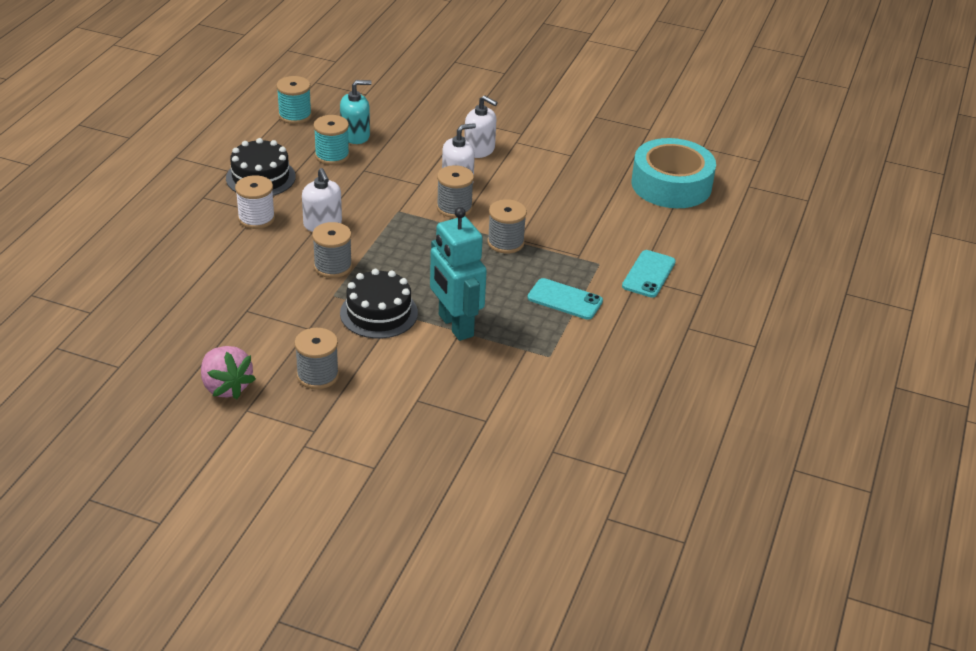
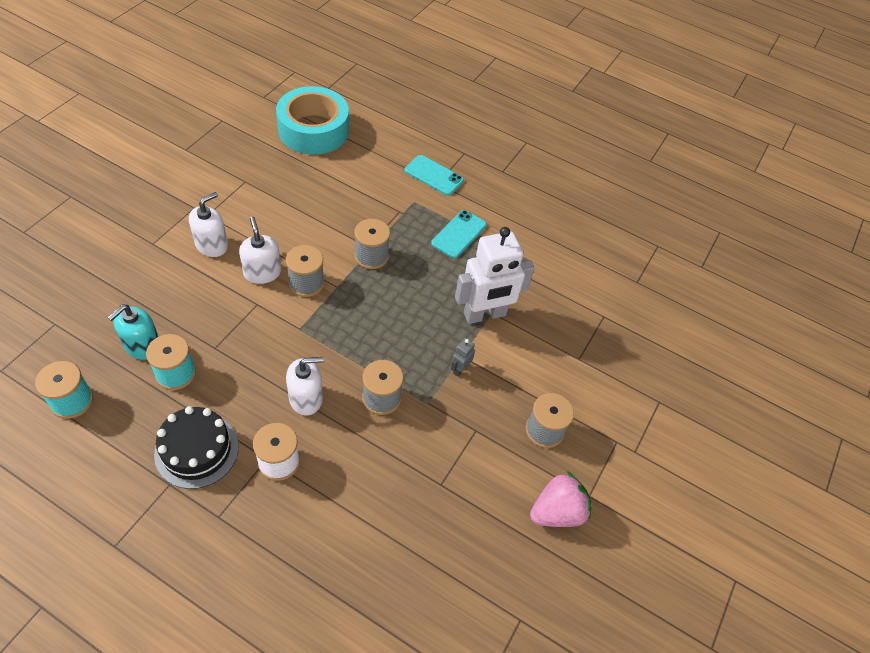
camera: 85 degrees left, 15 degrees up
turquoise soap dispenser [340,80,371,144] -> turquoise soap dispenser turned 135 degrees counterclockwise [108,305,159,360]
black cake [340,269,418,339] -> grey robot [451,338,475,377]
turquoise robot [430,207,487,341] -> white robot [455,227,535,324]

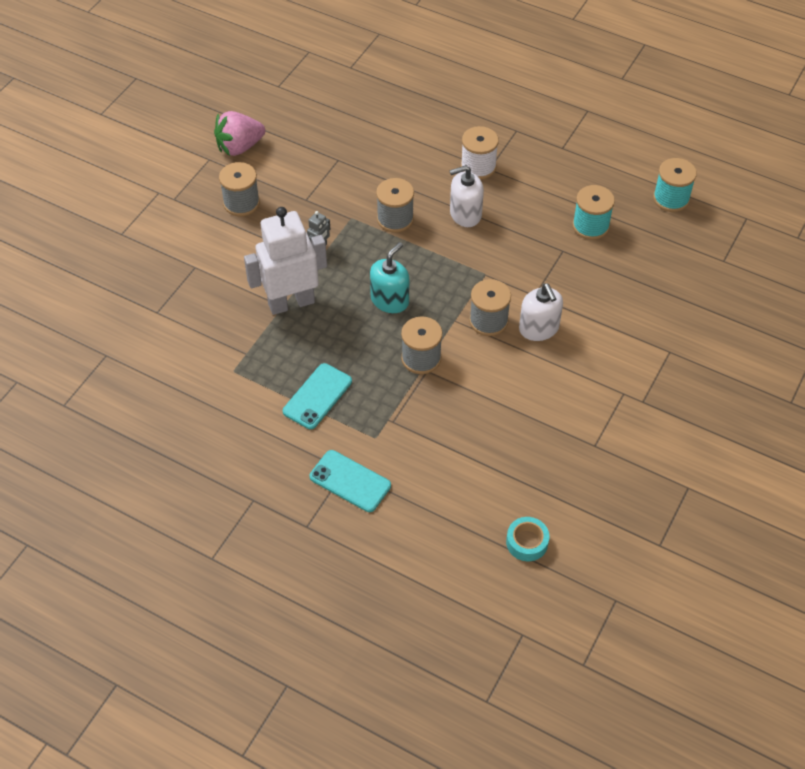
camera: 175 degrees left, 0 degrees up
turquoise soap dispenser [108,305,159,360] -> turquoise soap dispenser moved to [370,242,409,313]
black cake [154,406,239,489] -> none
white soap dispenser [189,192,228,257] -> none
turquoise tape [276,86,349,155] -> turquoise tape [506,517,549,561], size x0.41

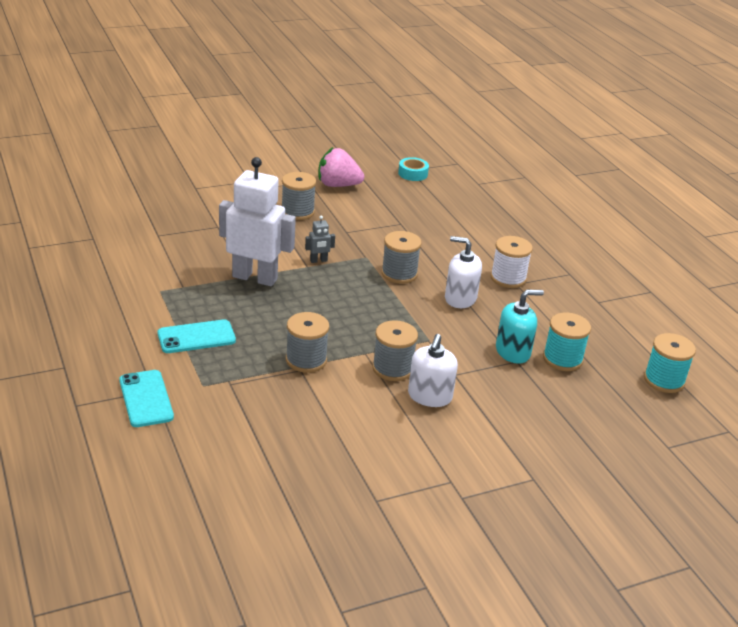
camera: 35 degrees right, 20 degrees down
turquoise soap dispenser [370,242,409,313] -> turquoise soap dispenser moved to [496,289,544,364]
turquoise tape [506,517,549,561] -> turquoise tape moved to [398,157,429,181]

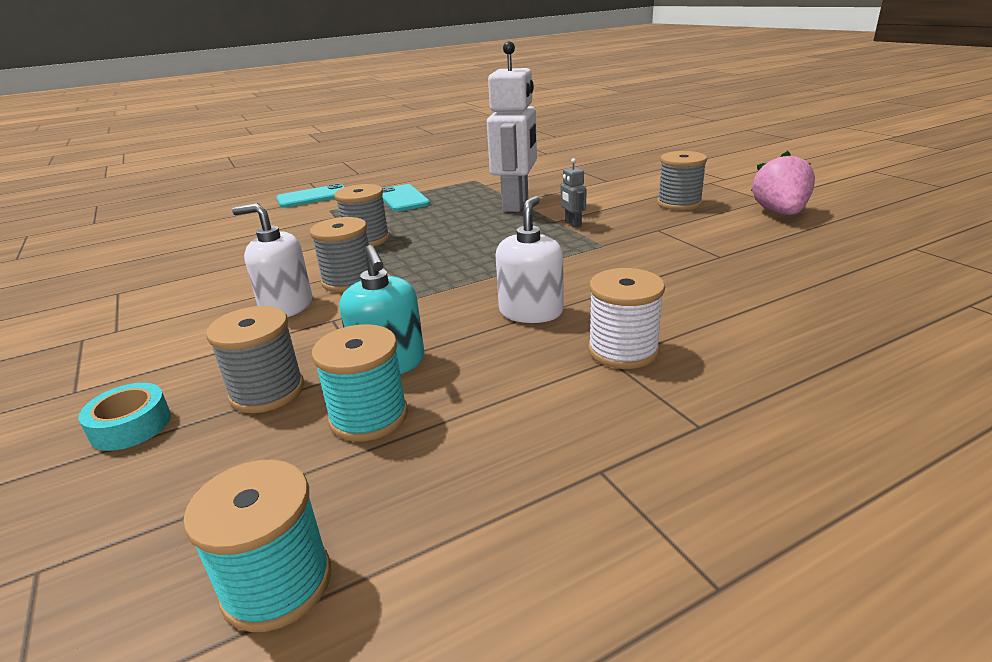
camera: 90 degrees right, 5 degrees down
grey spool [381,231,422,284] -> grey spool moved to [206,306,304,413]
turquoise tape [398,157,429,181] -> turquoise tape moved to [78,383,171,451]

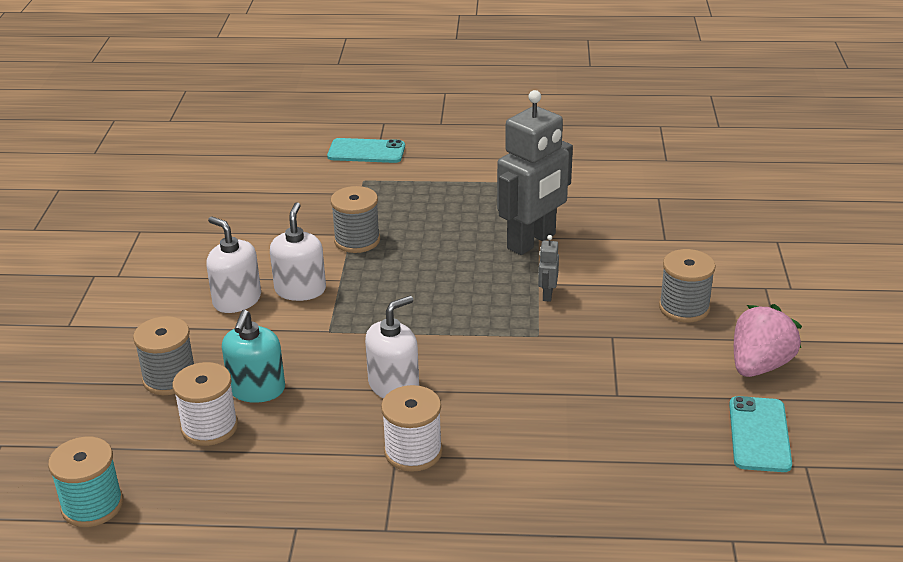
camera: 30 degrees right, 5 degrees up
turquoise tape [78,383,171,451] -> none
grey spool [310,217,369,292] -> white soap dispenser [270,202,326,301]
turquoise spool [312,324,408,442] -> white spool [172,362,238,446]
turquoise phone [382,184,430,211] -> turquoise phone moved to [729,396,792,472]
white robot [487,41,537,212] -> grey robot [497,90,573,255]

